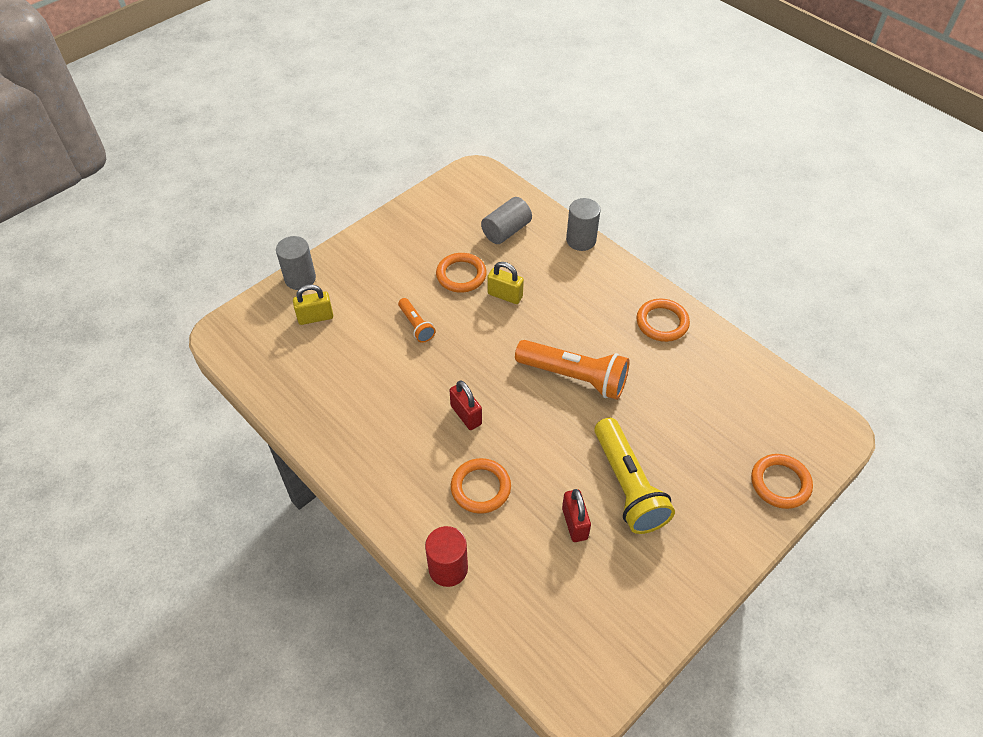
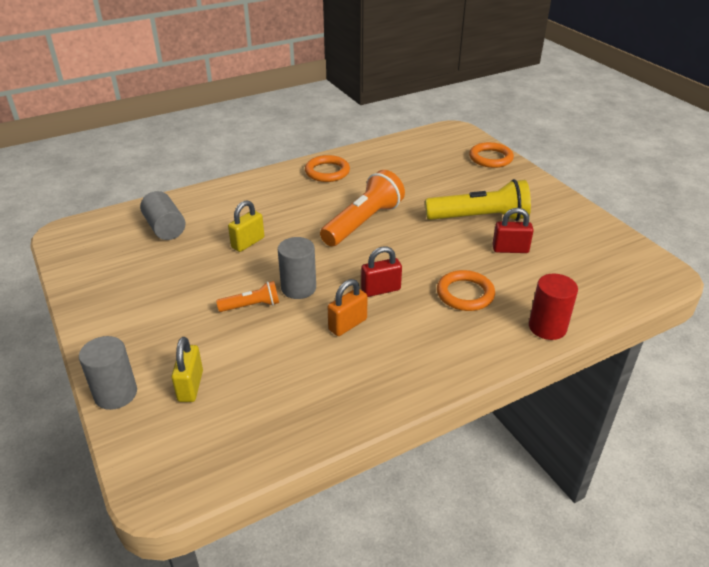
camera: 75 degrees left, 15 degrees down
orange ring [436,253,487,293] -> none
grey cylinder [566,198,601,251] -> grey cylinder moved to [278,237,316,299]
none -> orange padlock [328,279,368,336]

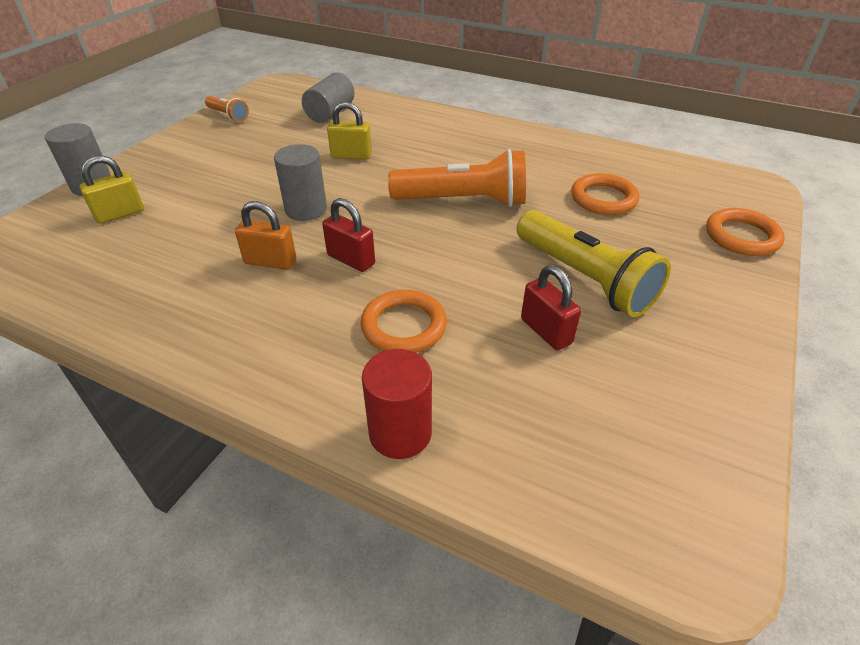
camera: 55 degrees right, 5 degrees up
orange flashlight [216,281,279,312] -> orange flashlight moved to [205,96,249,122]
orange ring [305,155,350,182] -> orange ring moved to [571,173,639,215]

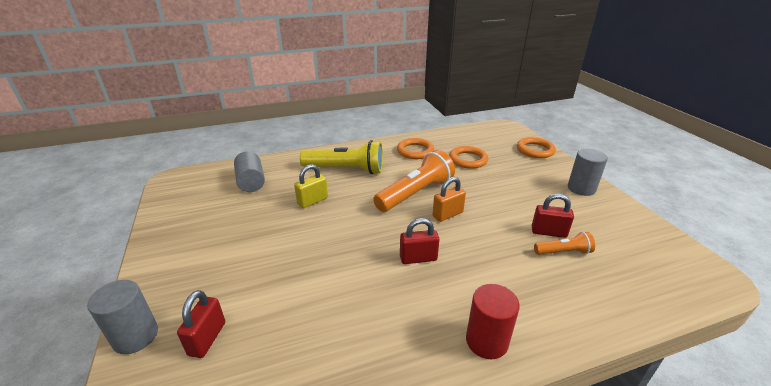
camera: 45 degrees left, 10 degrees down
yellow padlock [79,155,144,224] -> red padlock [177,290,225,358]
orange flashlight [205,96,249,122] -> orange flashlight moved to [534,232,595,255]
orange padlock [235,201,296,270] -> orange padlock moved to [433,177,466,222]
grey cylinder [274,144,327,221] -> grey cylinder moved to [568,149,608,196]
orange ring [360,290,447,353] -> orange ring moved to [397,138,434,159]
red cylinder [362,349,432,459] -> red cylinder moved to [466,284,520,359]
yellow flashlight [517,210,671,317] -> yellow flashlight moved to [300,140,383,174]

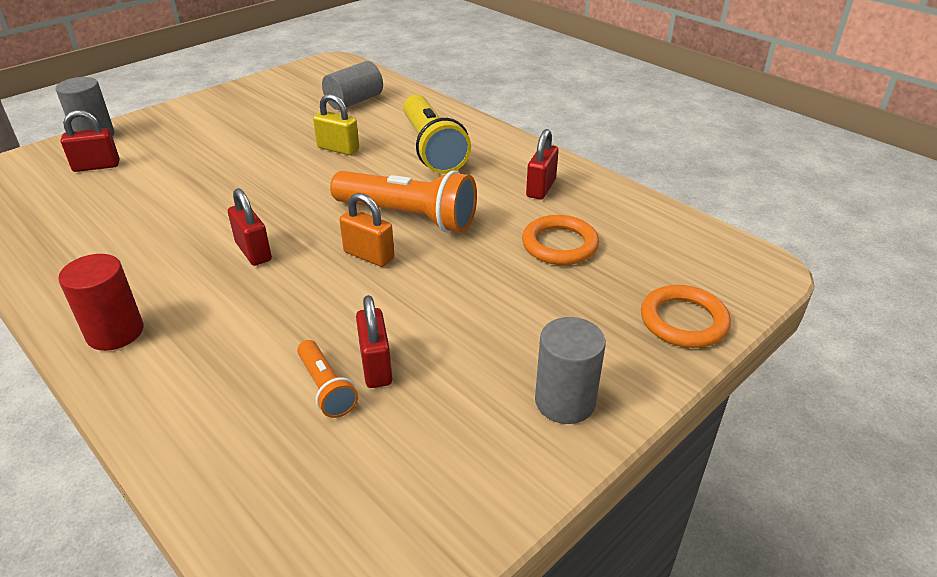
camera: 65 degrees right, 5 degrees up
orange ring [397,138,434,159] -> red padlock [526,129,559,199]

